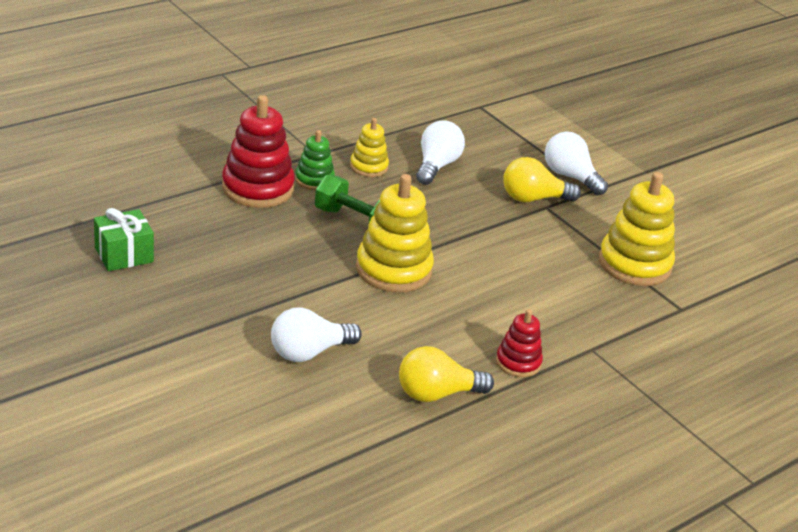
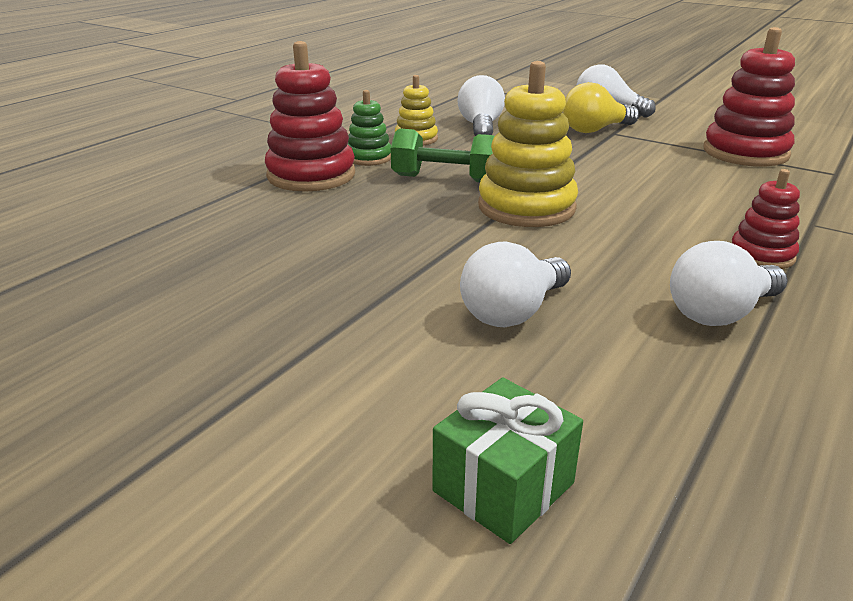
camera: 15 degrees left, 5 degrees down
green gift [94,208,154,271] -> green gift moved to [432,377,583,544]
yellow light bulb [399,346,494,402] -> white light bulb [670,241,787,326]
yellow stacking toy [599,172,675,286] -> red stacking toy [703,27,795,167]

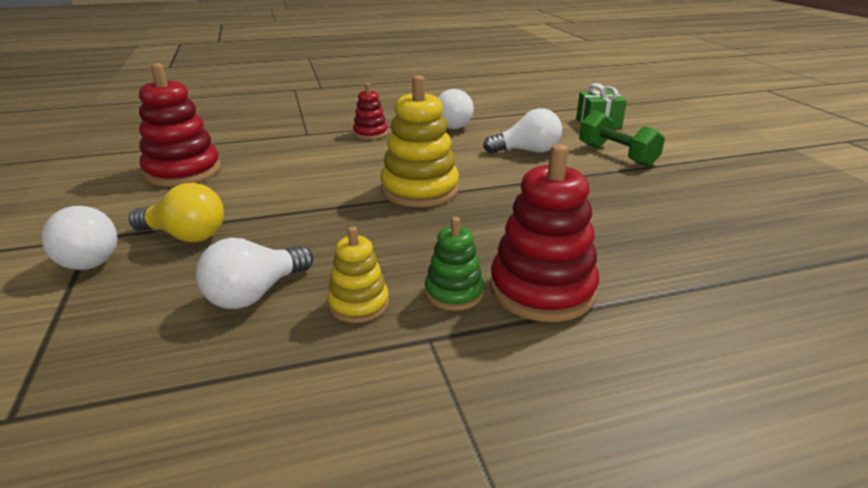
camera: 140 degrees left, 0 degrees up
green dumbbell [391,128,495,182] -> green dumbbell moved to [579,110,665,167]

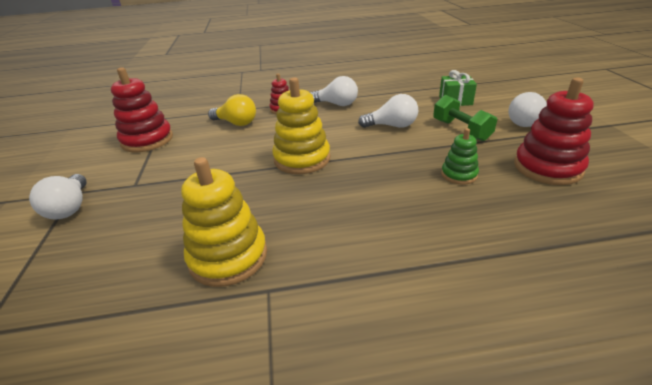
camera: 10 degrees right, 5 degrees up
yellow light bulb [129,183,224,242] -> yellow light bulb moved to [208,94,256,126]
white light bulb [195,238,313,309] -> white light bulb moved to [509,92,547,127]
yellow stacking toy [327,226,389,323] -> yellow stacking toy [181,157,267,287], size x1.80
green stacking toy [425,217,484,311] -> green stacking toy moved to [441,128,479,185]
red stacking toy [490,144,599,322] -> red stacking toy moved to [514,77,594,185]

